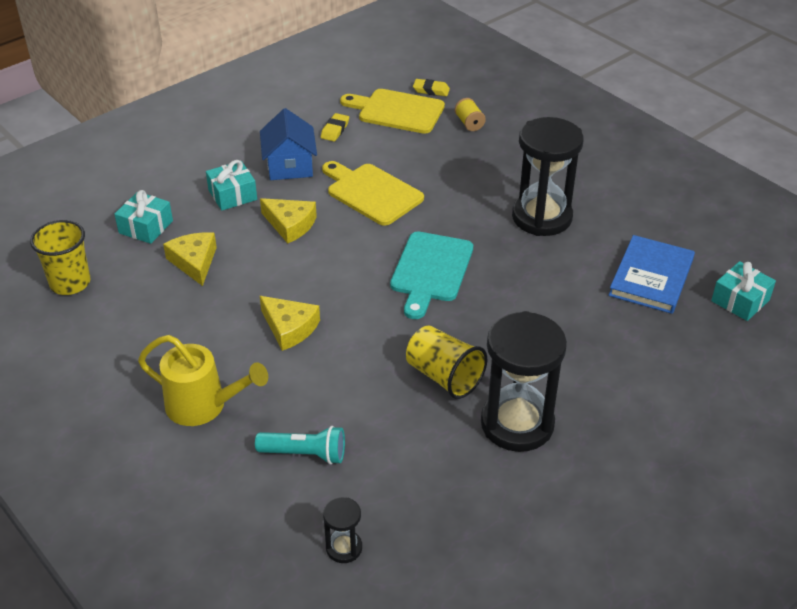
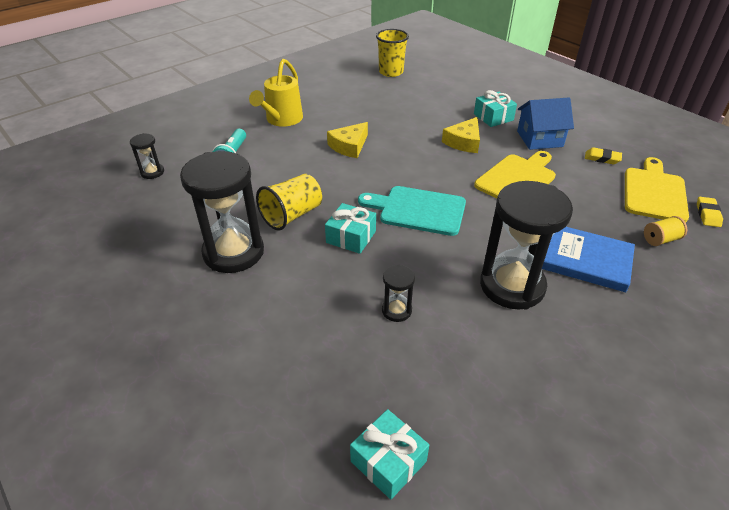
camera: 90 degrees right, 0 degrees up
turquoise gift [114,190,173,244] -> turquoise gift moved to [325,203,376,254]
yellow cheese [163,232,217,286] -> none
blue book [609,235,695,314] -> blue book moved to [542,227,635,292]
none -> black hourglass [382,264,415,322]

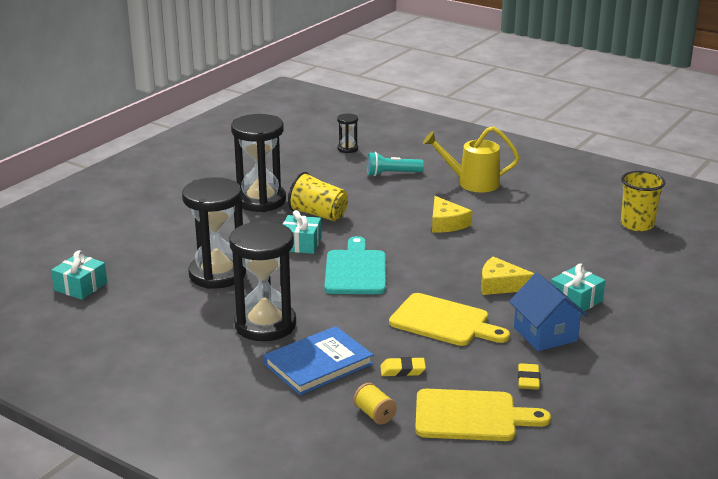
camera: 75 degrees right, 15 degrees down
yellow cheese [327,122,368,158] -> yellow cheese turned 135 degrees counterclockwise [432,196,472,233]
black hourglass [382,264,415,322] -> black hourglass [182,177,246,289], size x2.22
blue book [542,227,635,292] -> blue book turned 45 degrees clockwise [264,326,373,395]
yellow eraser [697,197,723,227] -> yellow eraser moved to [380,357,426,377]

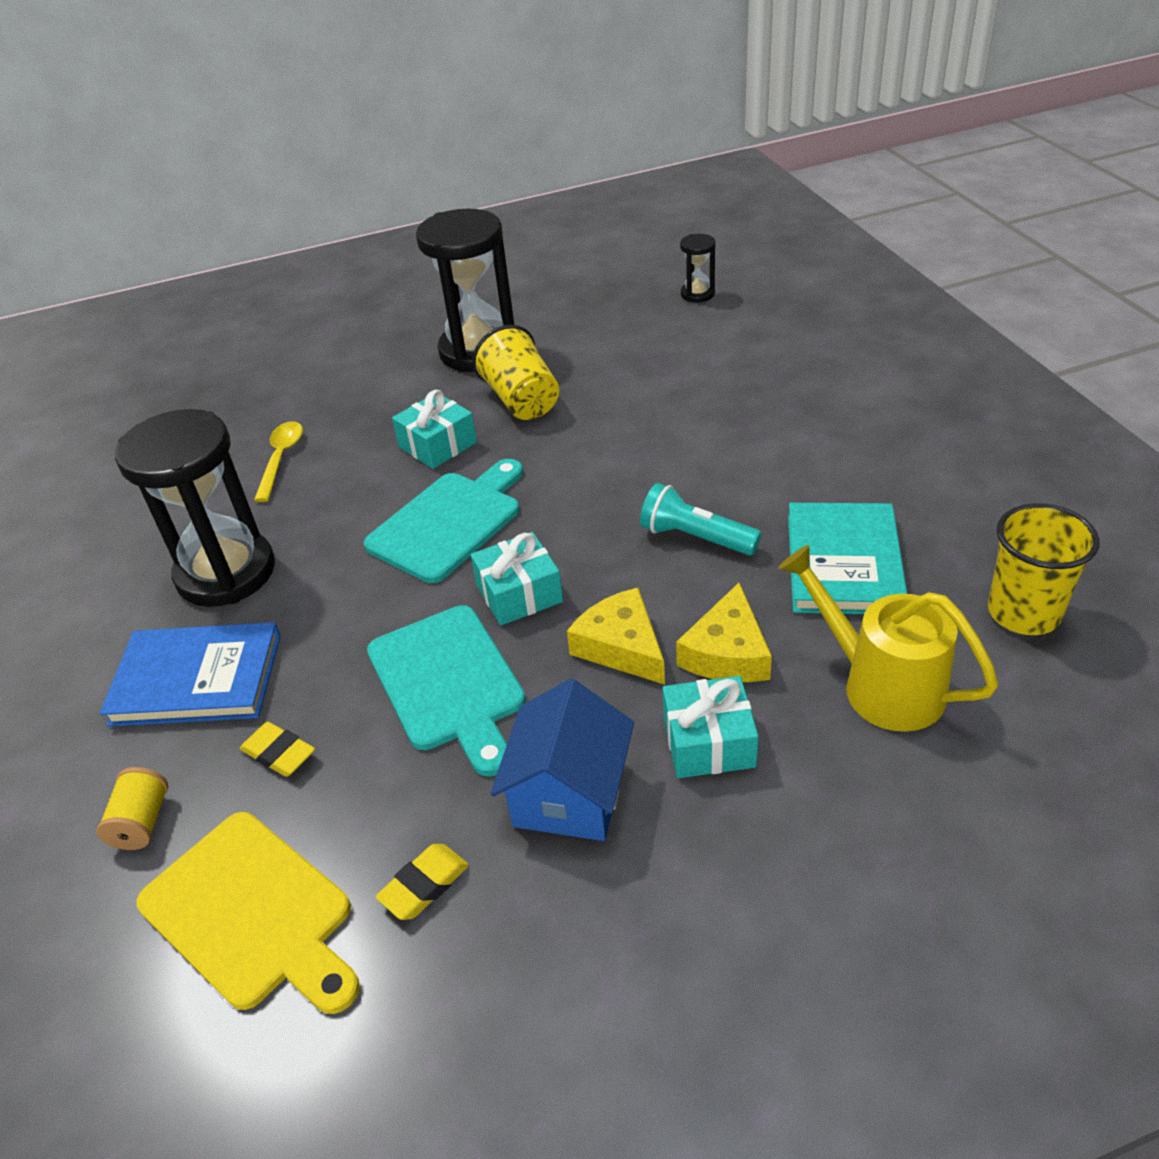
camera: 40 degrees right, 15 degrees up
turquoise gift [51,250,107,300] -> turquoise gift moved to [471,532,563,625]
black hourglass [182,177,246,289] -> yellow spoon [254,421,303,502]
turquoise flashlight [367,152,424,176] -> turquoise flashlight moved to [640,483,762,555]
yellow cutting board [389,293,510,346] -> turquoise cutting board [367,605,526,776]
yellow watering can [423,126,519,192] -> yellow watering can moved to [778,545,999,732]
yellow cheese [432,196,472,233] -> yellow cheese moved to [676,583,772,682]
none -> turquoise book [788,503,907,614]

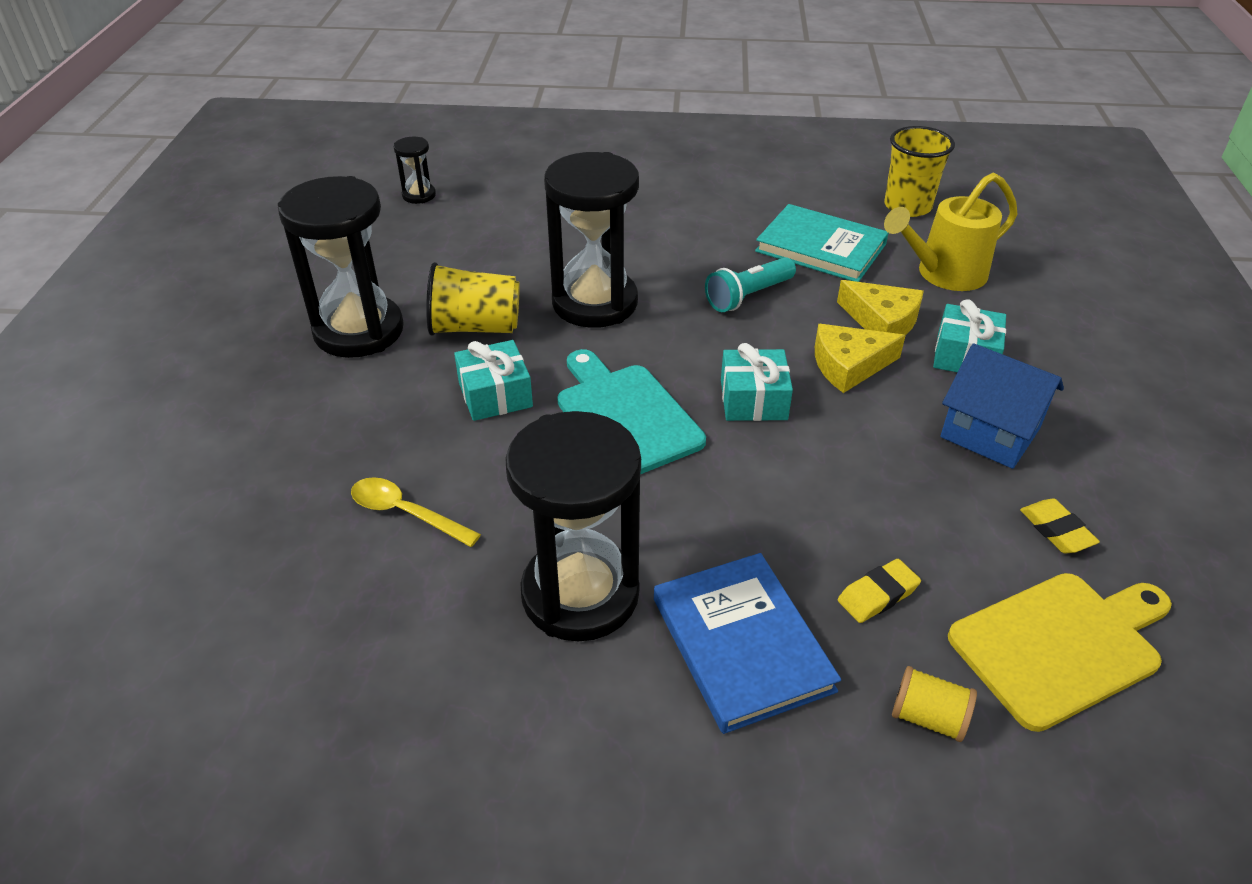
camera: 70 degrees left, 0 degrees up
blue book [100,622,281,727] -> blue book turned 45 degrees counterclockwise [654,553,841,734]
turquoise cutting board [367,605,526,776] -> none
none -> black hourglass [544,152,639,328]

